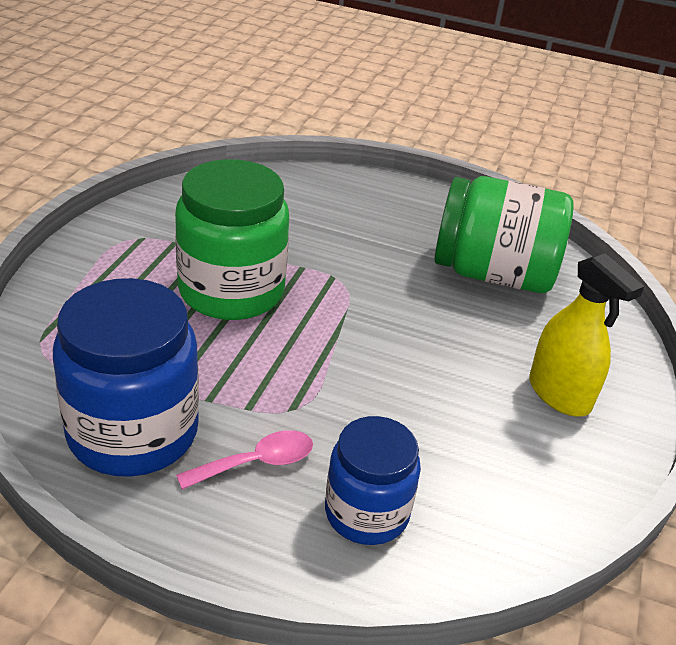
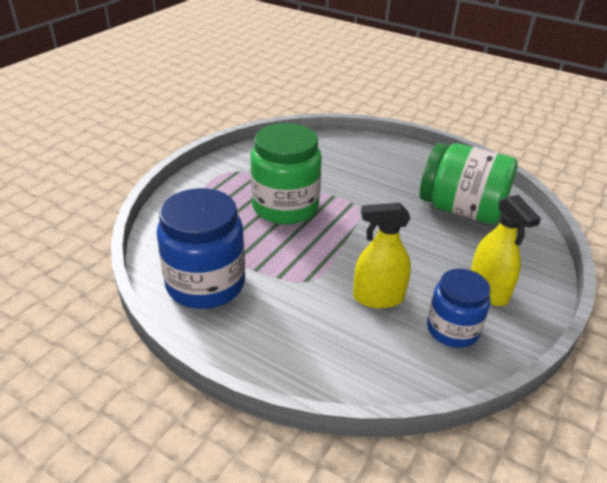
camera: 15 degrees right, 0 degrees up
pink spoon [176,430,313,490] -> none
blue jar [325,416,421,545] -> blue jar moved to [427,269,491,348]
none -> yellow spray bottle [353,203,411,308]

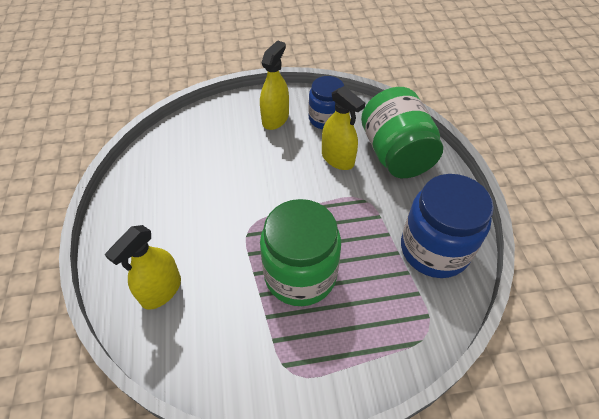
camera: 130 degrees left, 15 degrees up
green jar [420,143,518,225] -> green jar moved to [361,87,443,178]
none -> yellow spray bottle [105,225,181,310]

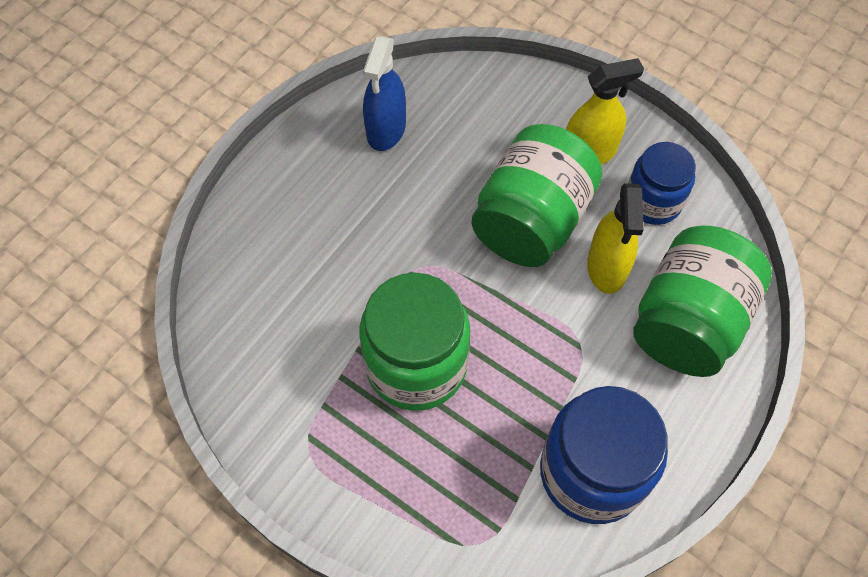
camera: 45 degrees right, 10 degrees up
yellow spray bottle [105,225,181,310] -> none
none -> blue spray bottle [363,36,406,151]
none -> green jar [471,124,602,267]

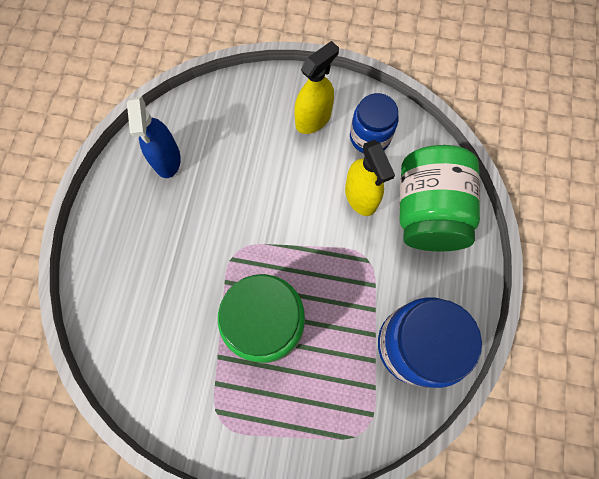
camera: 25 degrees left, 10 degrees up
green jar [471,124,602,267] -> none

